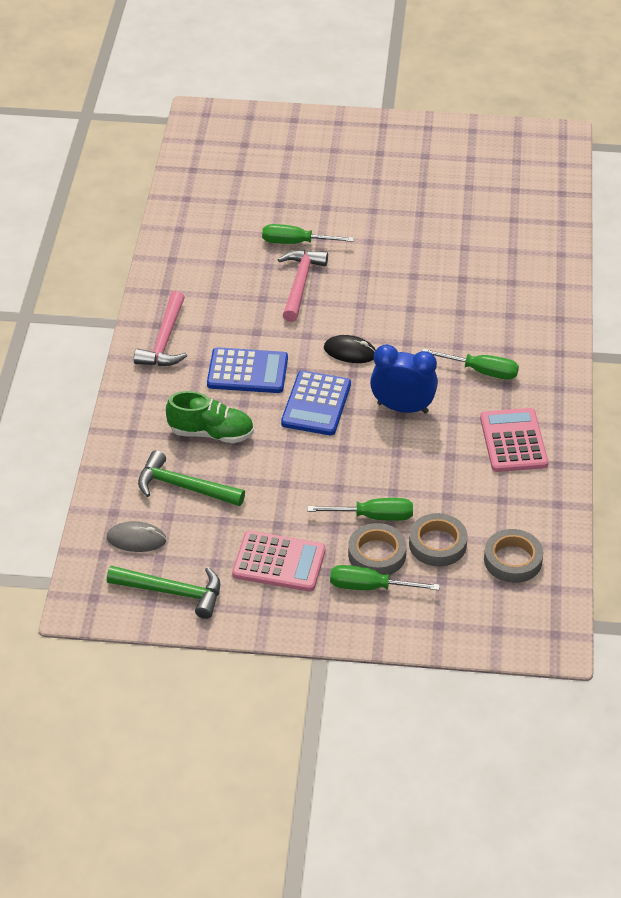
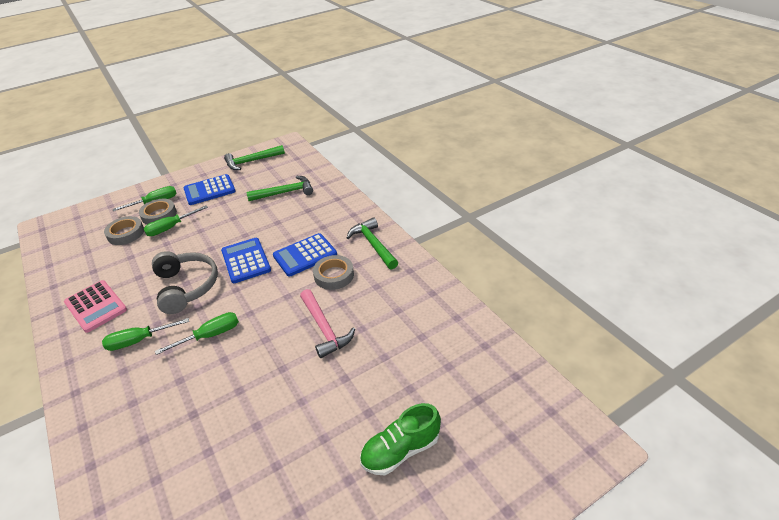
camera: 145 degrees right, 5 degrees down
grey mouse [107,521,166,552] -> none
pink hammer [134,291,187,366] -> green hammer [347,218,398,270]
green shoe [166,391,254,443] -> green shoe moved to [360,403,441,475]
pink calculator [232,531,326,592] -> blue calculator [183,174,236,205]
green screwdriver [262,224,354,244] -> green screwdriver moved to [155,312,239,355]
black mouse [324,335,376,363] -> none
blue clock [370,344,438,414] -> grey headphones [152,251,218,314]
grey tape [484,529,543,583] -> grey tape moved to [313,255,354,290]

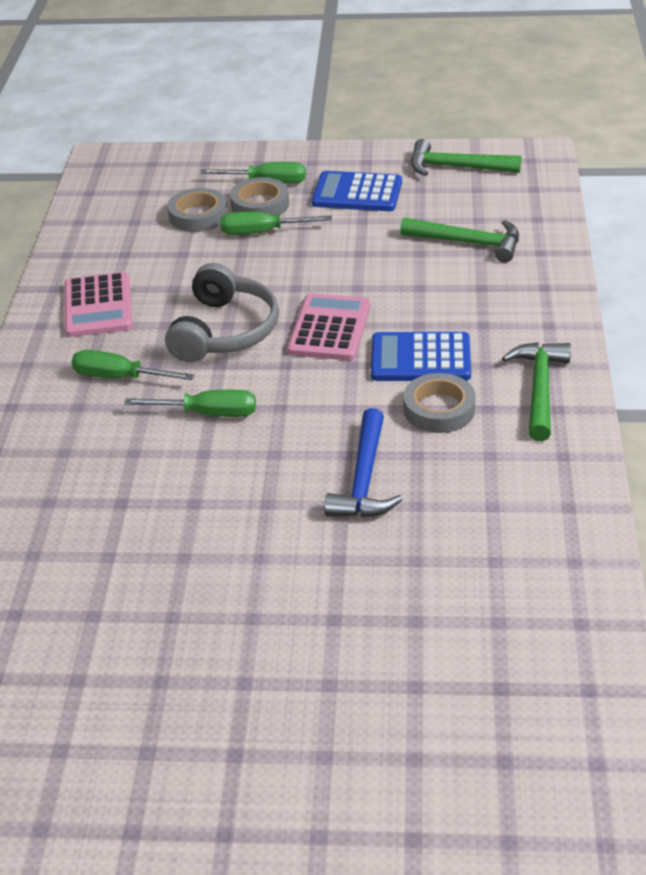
camera: 35 degrees right, 0 degrees up
blue calculator [221,238,271,283] -> pink calculator [287,293,370,361]
pink hammer [300,289,355,358] -> blue hammer [324,408,403,517]
green shoe [360,403,441,475] -> none

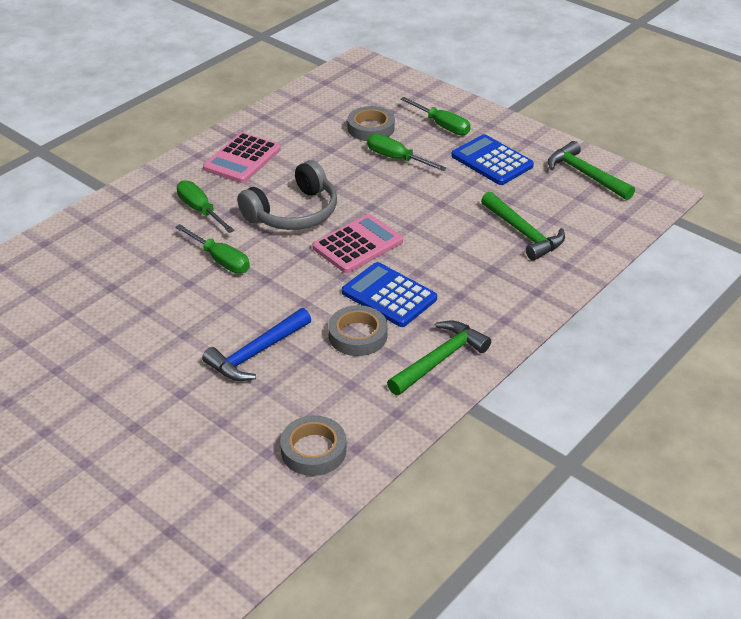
camera: 35 degrees right, 0 degrees up
grey tape [230,177,289,216] -> grey tape moved to [280,415,347,476]

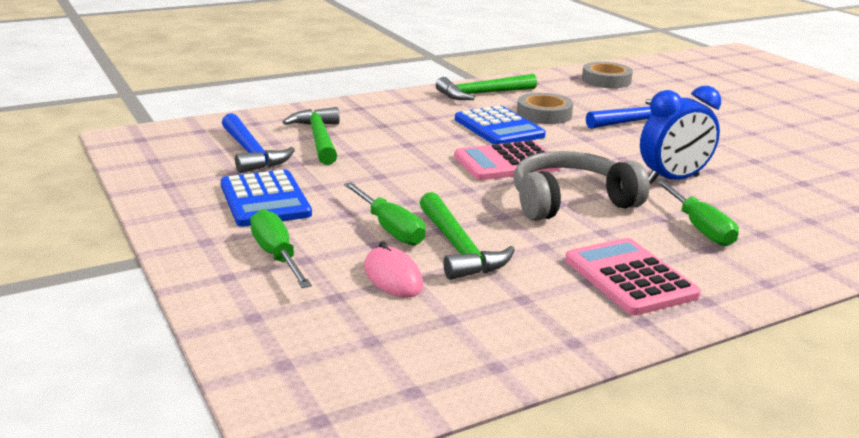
camera: 160 degrees left, 15 degrees down
green screwdriver [175,224,250,274] -> blue clock [640,86,721,184]
pink calculator [203,132,281,183] -> pink calculator turned 75 degrees counterclockwise [565,238,701,315]
grey tape [347,106,395,141] -> pink mouse [364,242,424,298]
green hammer [548,141,635,200] -> green hammer moved to [420,192,515,280]
none -> blue hammer [222,113,295,173]

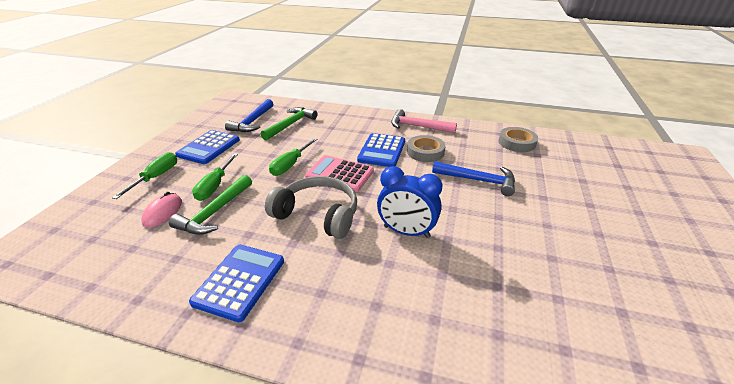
camera: 45 degrees right, 10 degrees up
green hammer [436,74,537,100] -> pink hammer [391,109,457,133]
pink calculator [565,238,701,315] -> blue calculator [189,245,284,322]
green screwdriver [655,180,739,246] -> green screwdriver moved to [269,138,317,176]

